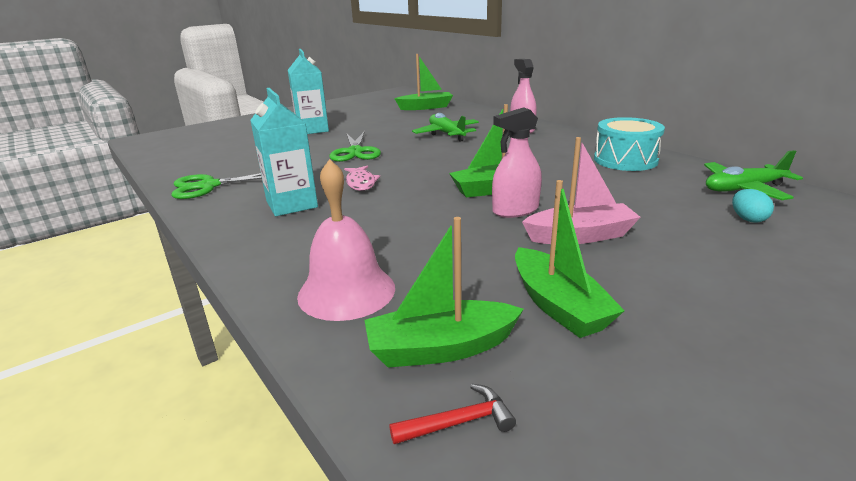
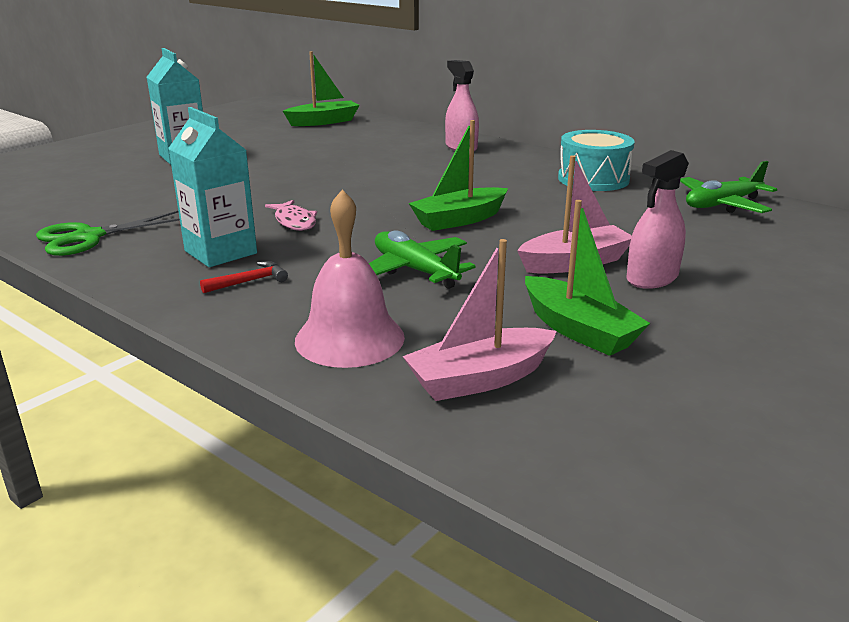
camera: 15 degrees left, 0 degrees up
green scissors [329,131,381,162] -> none
green boat [364,217,524,367] -> pink boat [403,239,557,401]
red hammer [389,384,516,444] -> red hammer moved to [200,261,288,293]
green plane [412,113,479,142] -> green plane moved to [369,230,476,289]
pink spray bottle [492,107,542,218] -> pink spray bottle moved to [626,150,689,289]
turquoise egg [732,189,774,223] -> none

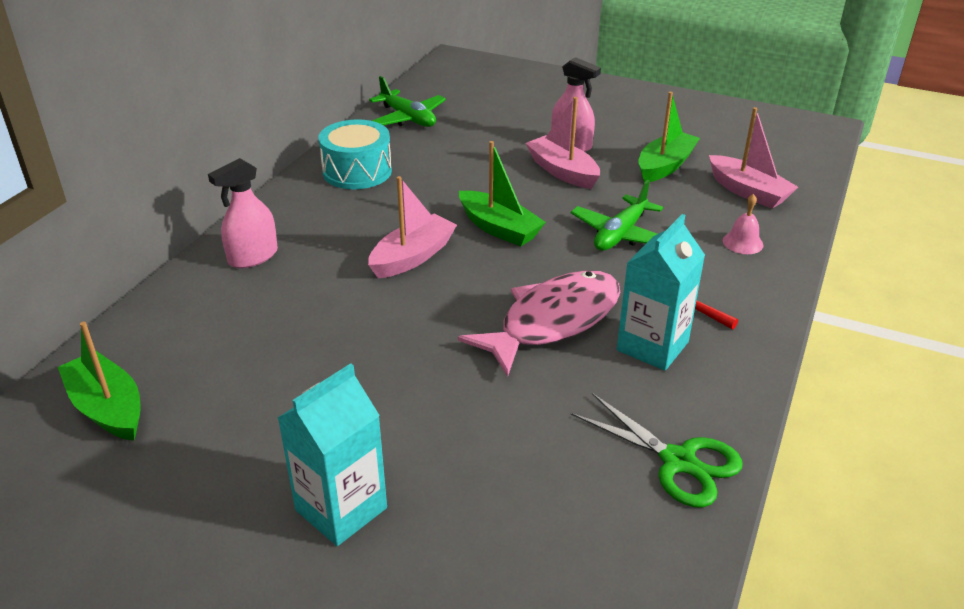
camera: 105 degrees left, 10 degrees up
pink fish [265,200,317,231] -> pink fish [458,270,620,377], size x2.05
pink bell [295,190,405,368] -> pink bell [723,194,763,254], size x0.52
none -> pink boat [368,176,457,278]

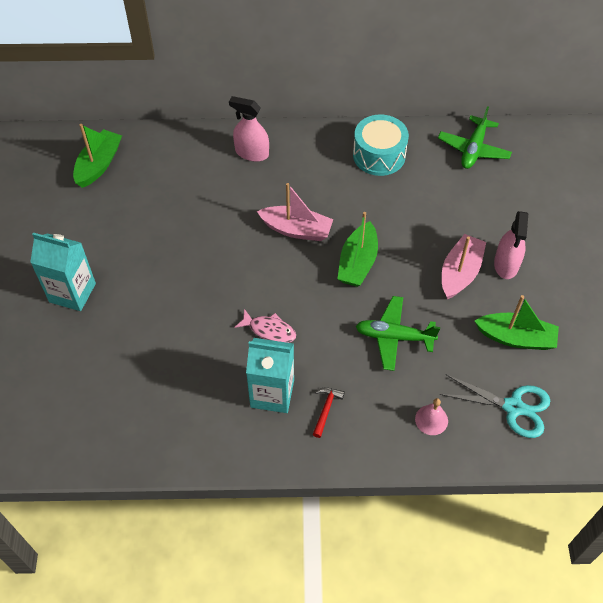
camera: 65 degrees right, 20 degrees up
pink fish [458,270,620,377] -> pink fish [234,309,296,343], size x0.49
green scissors [571,393,743,507] -> none
pink boat [709,107,798,209] -> turquoise scissors [439,374,550,438]

